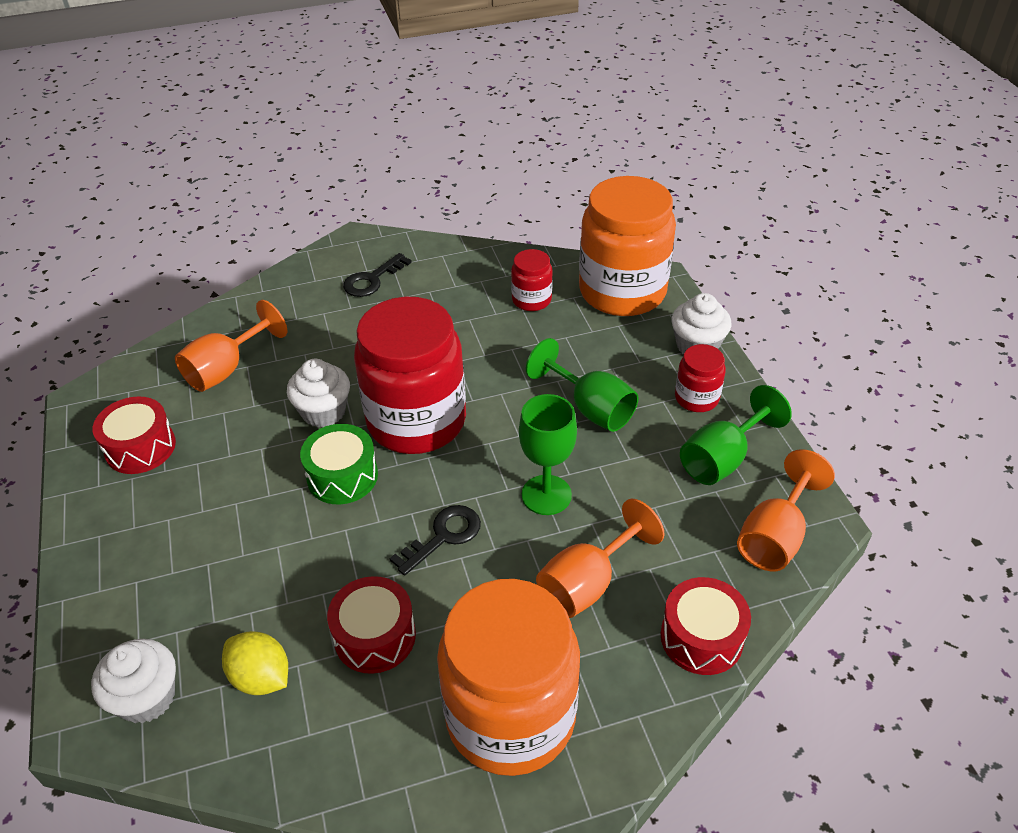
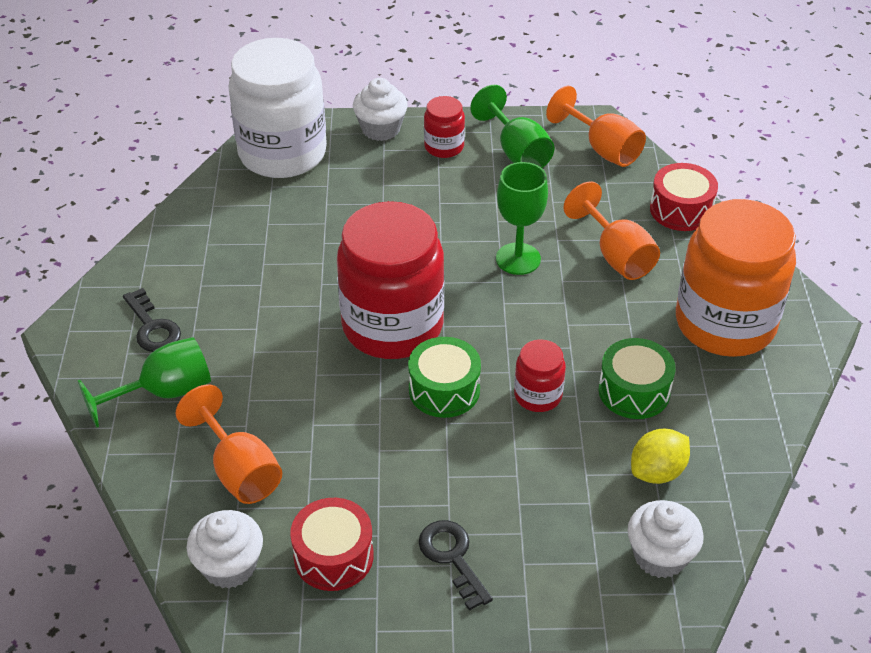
camera: 75 degrees left, 0 degrees up
white cupcake [287,359,350,427] -> white cupcake moved to [187,510,263,589]
red drum [327,576,416,674] -> green drum [599,338,676,419]
black key [390,505,481,576] -> black key moved to [419,520,493,611]
red jar [511,249,553,311] -> red jar moved to [514,339,566,412]
green goblet [526,338,638,432] -> green goblet moved to [78,337,211,428]
orange jar [579,176,676,316] -> white jar [228,38,327,178]

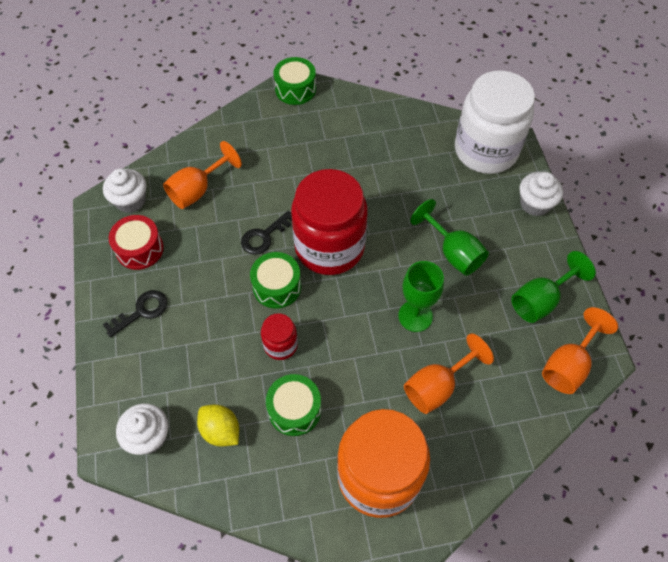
camera: 80 degrees right, 15 degrees up
green goblet [78,337,211,428] -> green goblet moved to [410,199,489,276]
black key [123,288,181,352] -> black key moved to [241,211,292,255]
red jar [424,96,465,158] -> none
red drum [650,163,718,231] -> none
none -> green drum [274,57,316,105]

